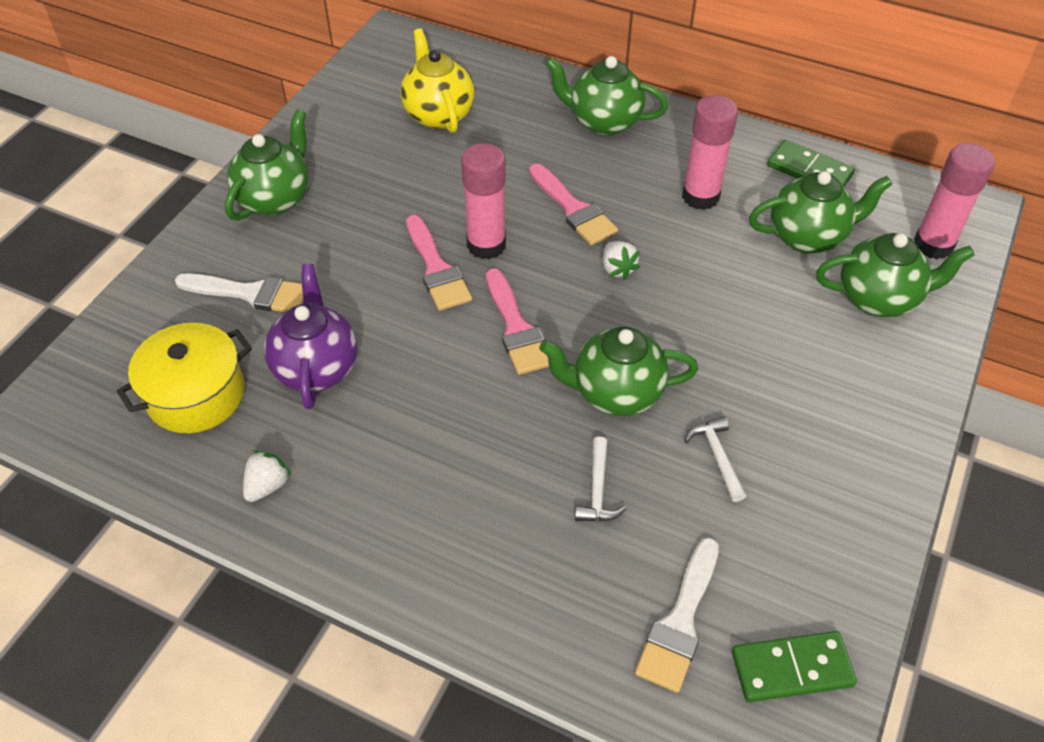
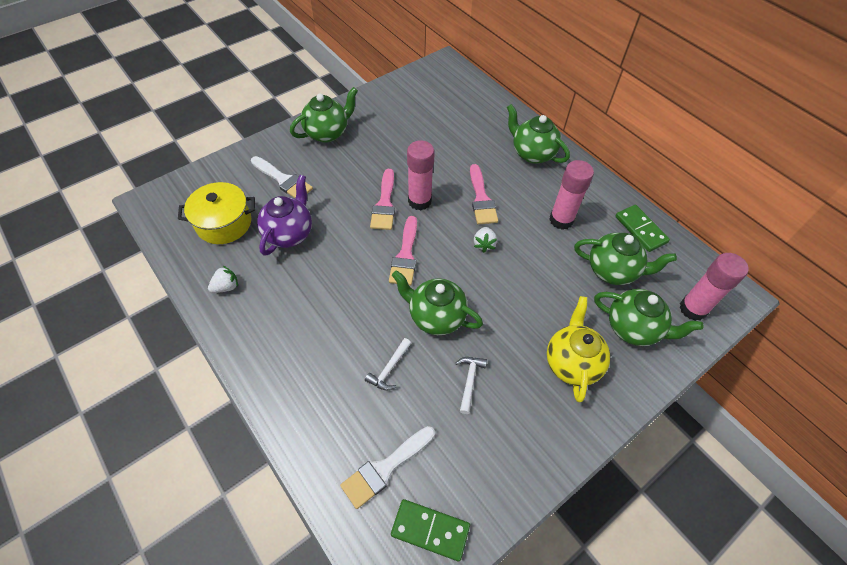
camera: 25 degrees right, 5 degrees up
yellow teapot [401,28,474,133] -> yellow teapot moved to [547,296,610,402]

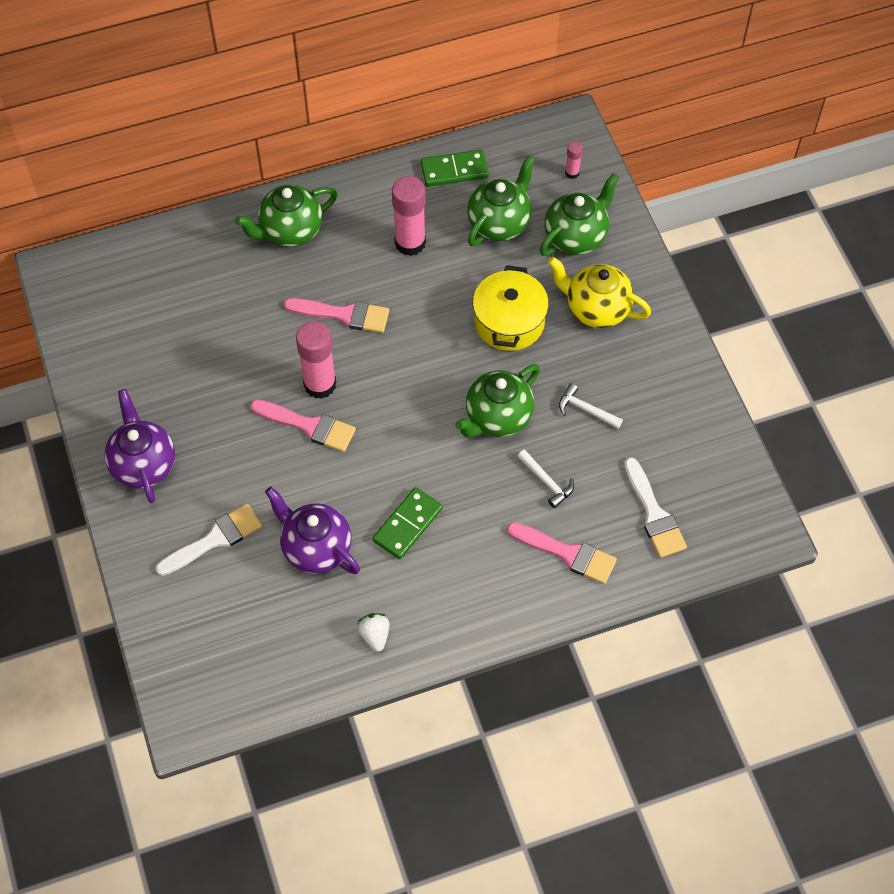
camera: 70 degrees left, 5 degrees up
yellow pot [178,182,255,244] -> yellow pot moved to [473,265,549,351]
green teapot [290,87,358,143] -> purple teapot [104,389,175,503]
pink brush [389,216,417,286] -> pink brush moved to [507,522,617,584]
green domino [391,499,470,561] -> green domino moved to [372,487,443,559]
white strawberry [474,227,497,252] -> none
pink glue stick [679,253,749,321] -> pink glue stick [565,142,583,179], size x0.47

